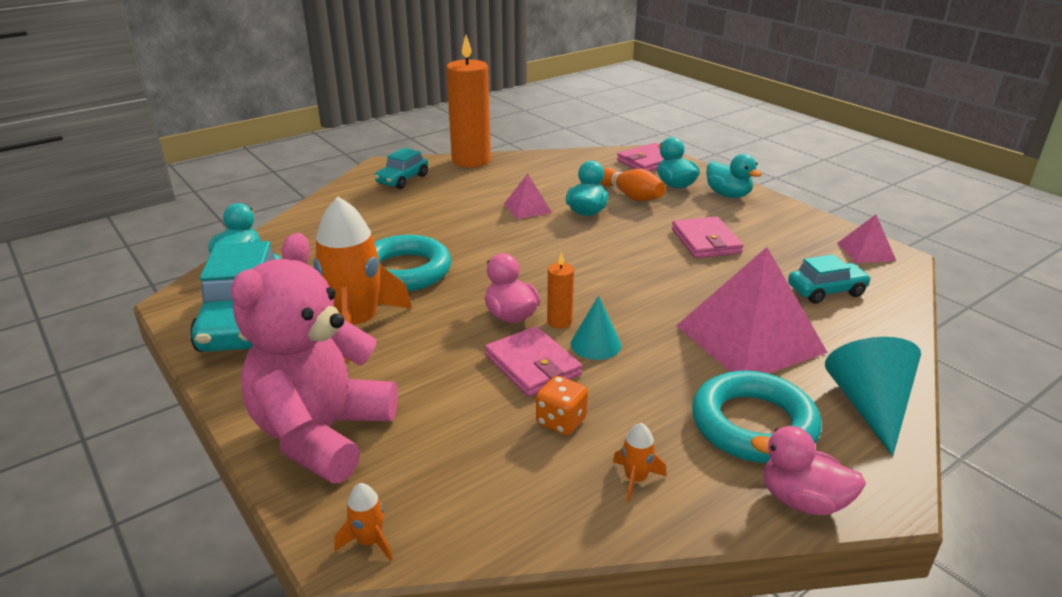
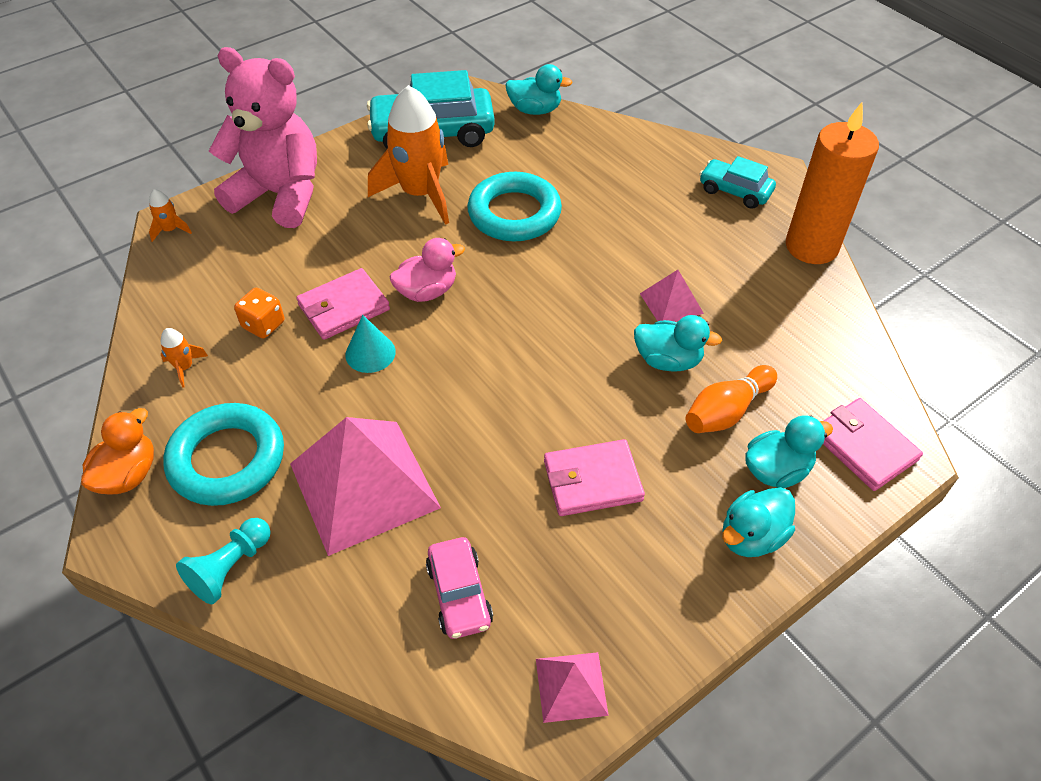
camera: 90 degrees right, 20 degrees up
orange candle [547,252,574,329] -> none
pink duck [751,426,866,515] -> orange duck [81,408,154,494]
turquoise car [788,254,871,303] -> pink car [426,537,493,639]
turquoise cone [825,337,921,456] -> turquoise pawn [176,518,271,604]

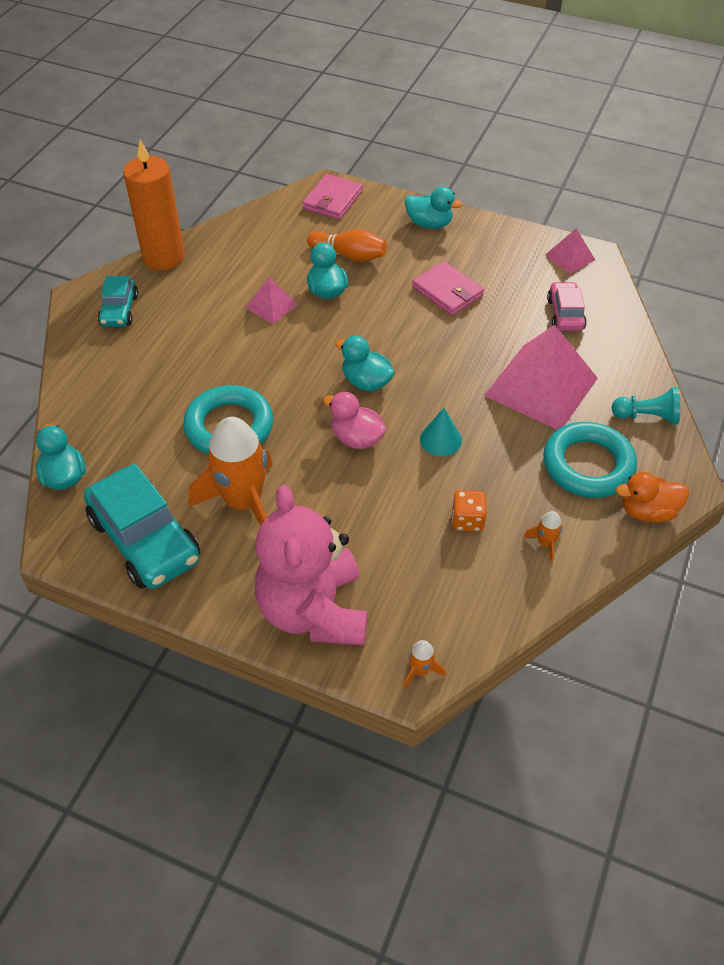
camera: 120 degrees left, 0 degrees up
pink wallet [296,268,390,340] -> none
pink car [426,537,493,639] -> pink car turned 45 degrees counterclockwise [547,282,587,331]
turquoise duck [745,415,833,488] -> turquoise duck moved to [335,335,395,391]

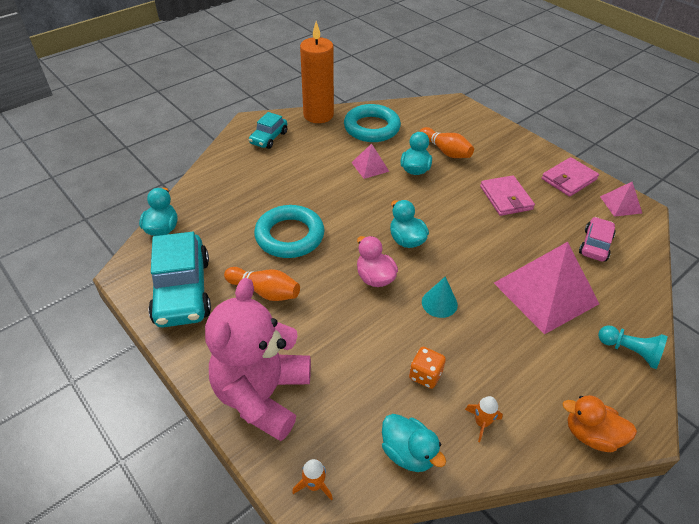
camera: 25 degrees right, 5 degrees down
orange rocket [189,417,273,526] -> orange bowling pin [224,267,300,301]
pink wallet [303,174,363,220] -> pink wallet moved to [542,157,599,197]
turquoise duck [405,187,463,229] -> turquoise duck moved to [382,414,446,472]
turquoise ring [543,422,637,498] -> turquoise ring moved to [344,104,401,142]

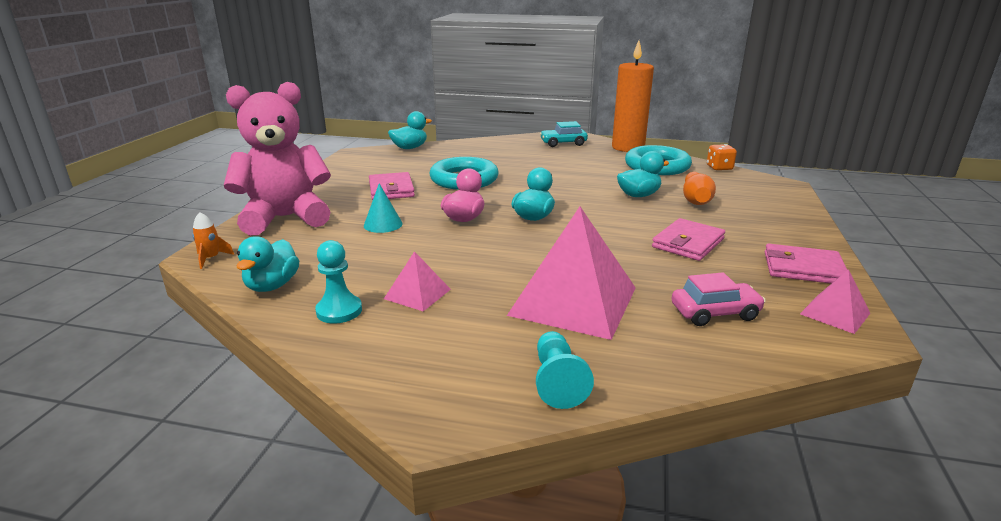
camera: 55 degrees right, 20 degrees down
turquoise car [148,232,211,328] -> none
orange bowling pin [224,267,300,301] -> pink wallet [369,172,415,200]
pink pyramid [351,143,390,179] -> pink pyramid moved to [384,251,451,311]
orange dice [409,347,446,389] -> orange dice moved to [707,144,737,170]
turquoise cone [422,276,458,318] -> turquoise cone moved to [364,184,403,233]
orange rocket [465,396,503,442] -> turquoise pawn [315,240,362,324]
orange duck [562,395,637,452] -> none

